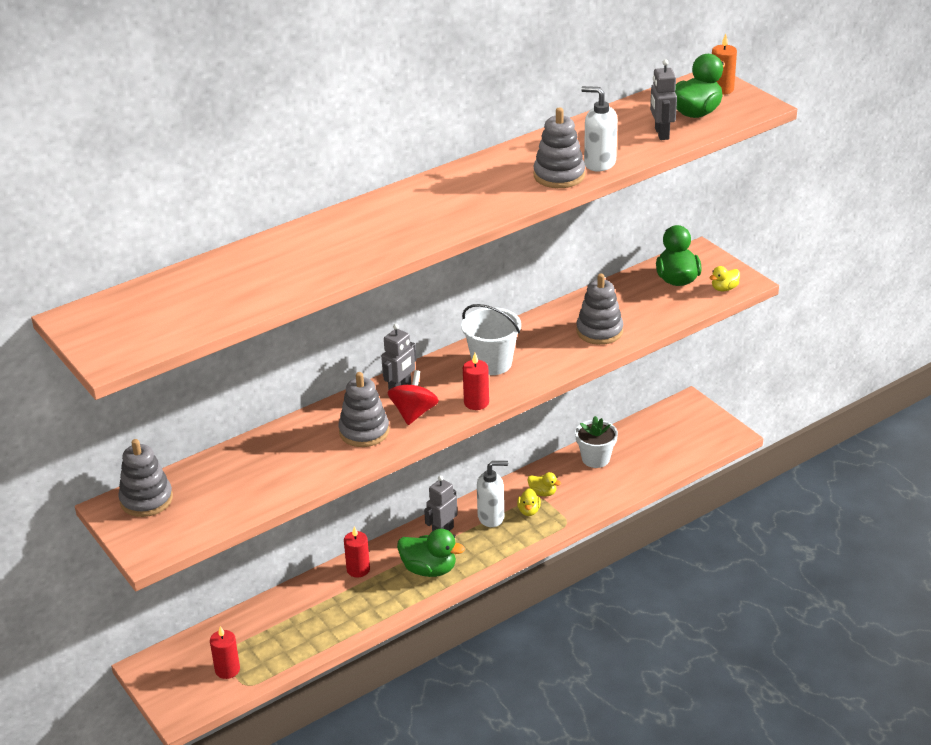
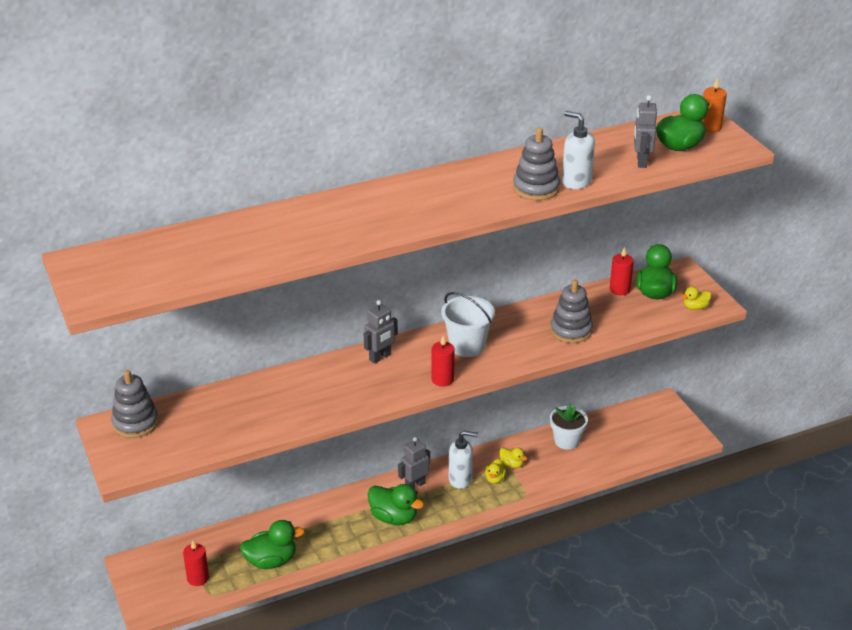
camera: 10 degrees right, 0 degrees up
grey stacking toy [339,372,389,447] -> none
red candle [344,526,370,578] -> red candle moved to [610,247,634,296]
red spinning top [387,370,439,425] -> none
none -> green duck [240,520,305,569]

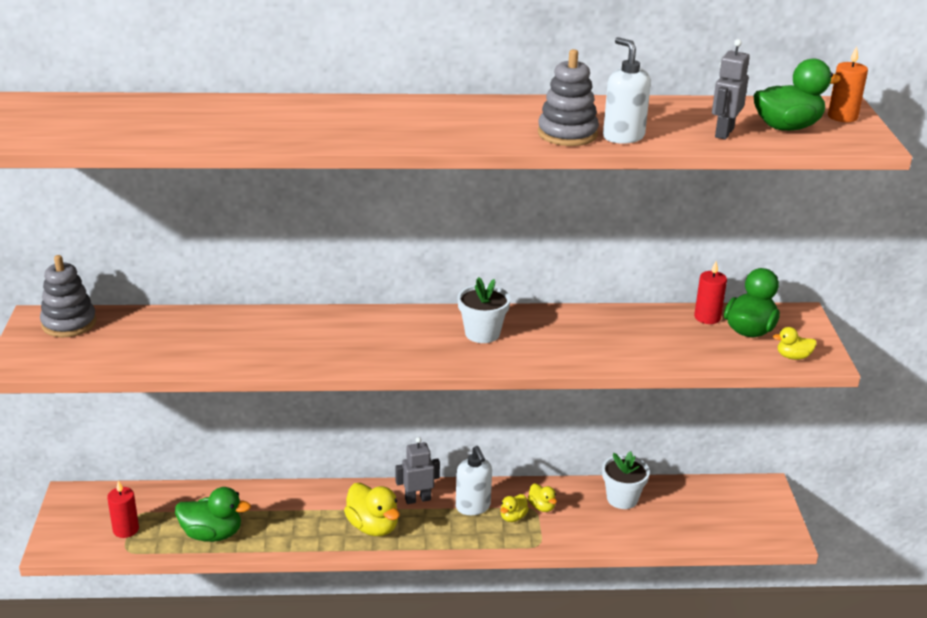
camera: 20 degrees right, 5 degrees down
grey robot [364,300,398,364] -> none
green duck [368,484,424,525] -> yellow duck [344,483,400,536]
red candle [431,336,455,387] -> none
white bucket [441,292,495,357] -> white flower pot [458,277,510,343]
white soap dispenser [449,431,478,489] -> white soap dispenser turned 45 degrees clockwise [456,446,492,515]
grey stacking toy [550,280,593,343] -> none

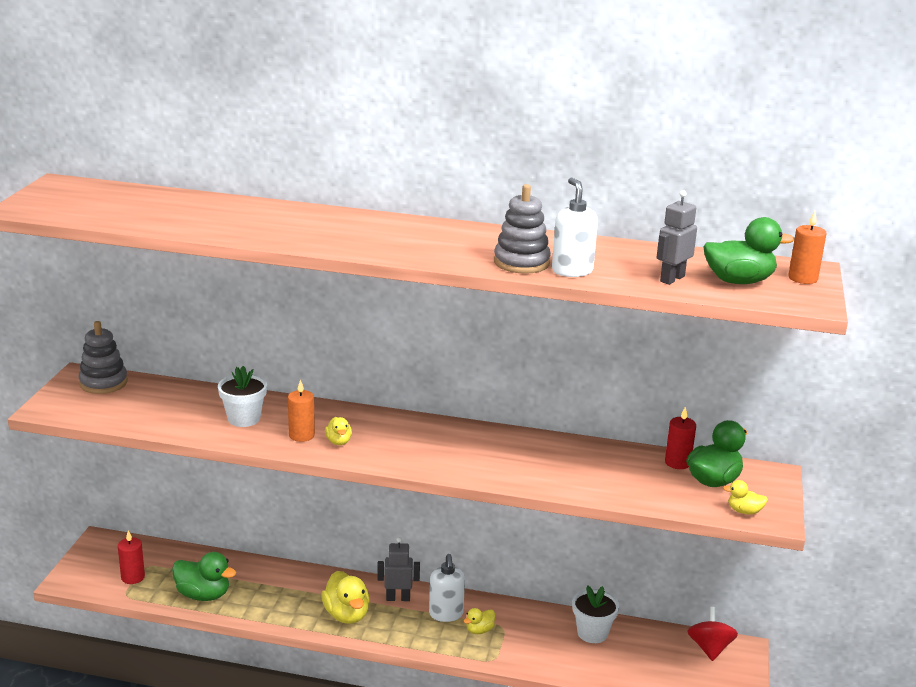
camera: 15 degrees right, 5 degrees down
white flower pot [458,277,510,343] -> white flower pot moved to [218,366,267,427]
yellow duck [528,484,557,512] -> yellow duck moved to [325,417,352,445]
none -> orange candle [288,380,315,442]
none -> red spinning top [687,607,738,661]

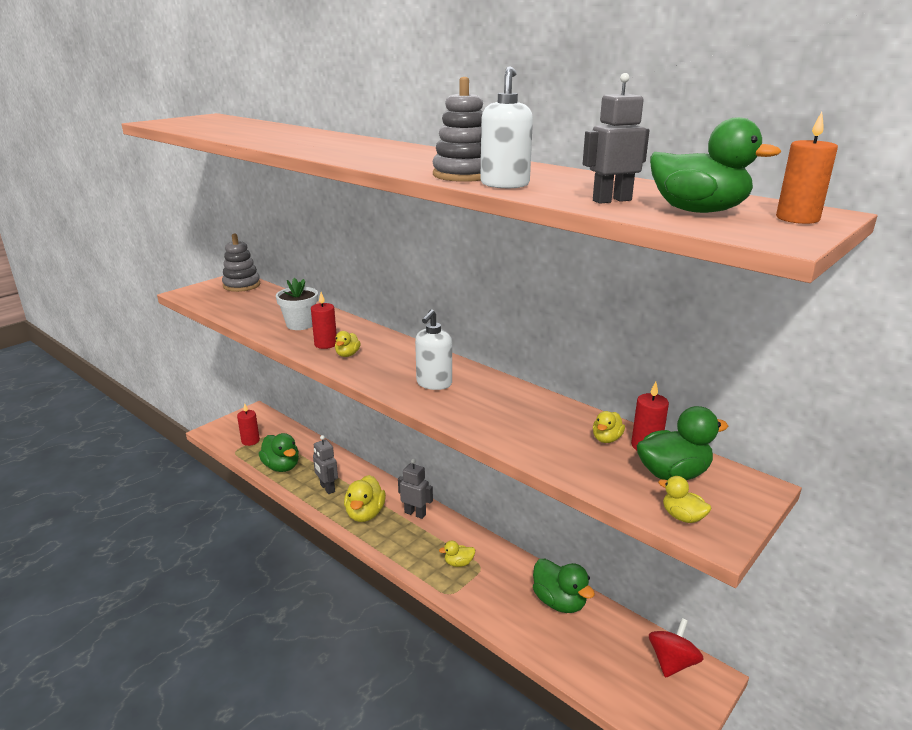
camera: 30 degrees right, 0 degrees up
orange candle [288,380,315,442] -> red candle [311,292,337,349]
white soap dispenser [429,554,465,622] -> white soap dispenser moved to [415,309,452,390]
white flower pot [572,586,619,643] -> green duck [533,559,595,613]
none -> grey robot [313,435,338,494]
none -> yellow duck [593,411,625,443]

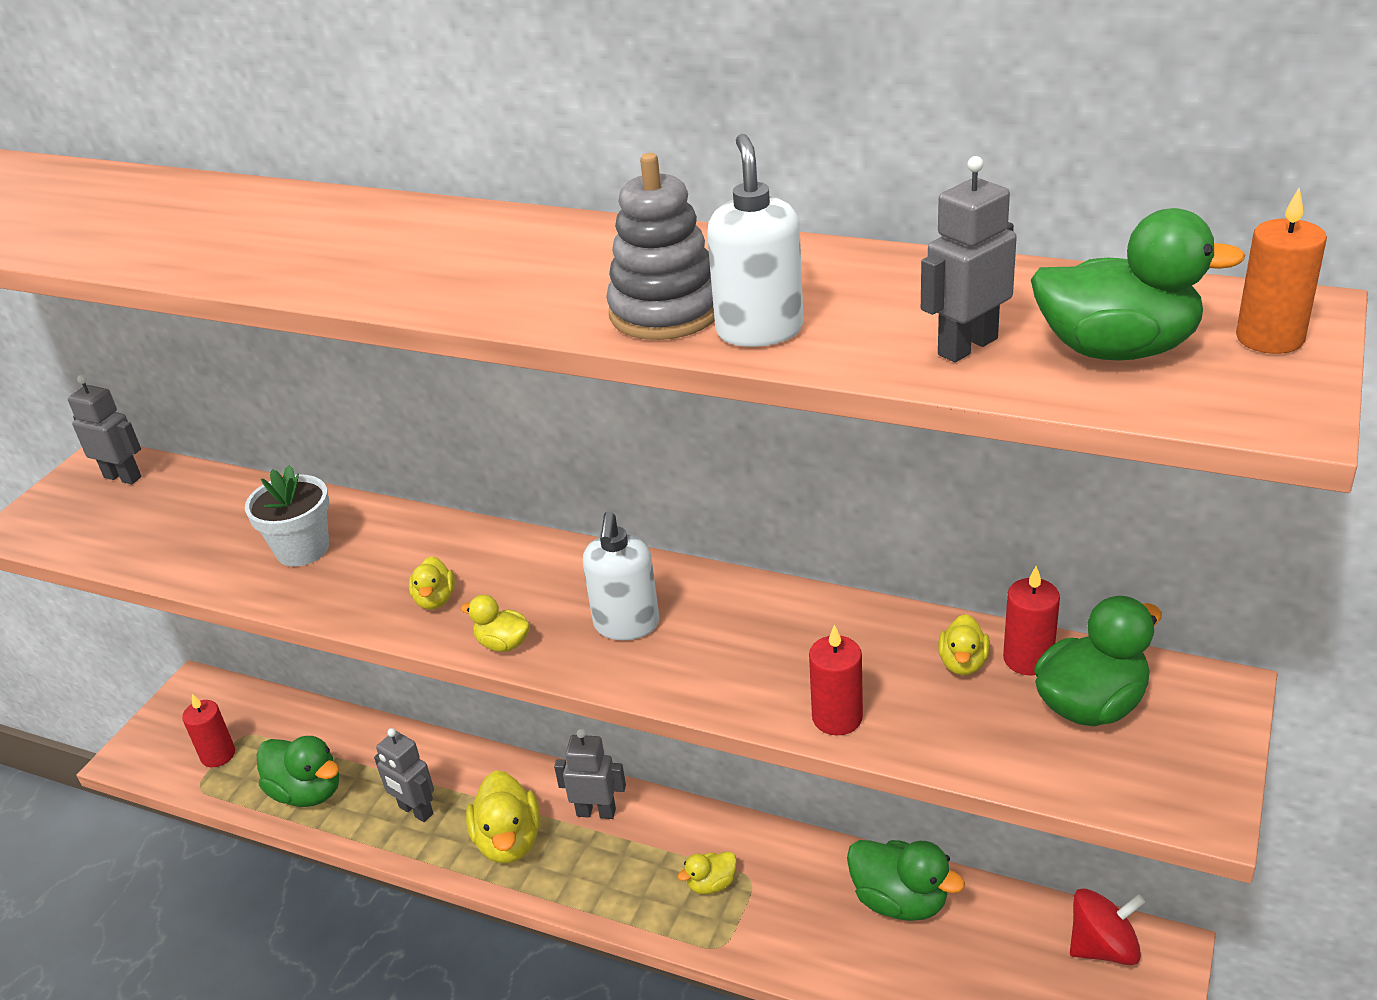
camera: 15 degrees left, 10 degrees up
grey stacking toy [222,234,260,292] -> grey robot [68,375,141,484]
red candle [311,292,337,349] -> red candle moved to [809,624,863,735]
red spinning top [649,618,704,678] -> red spinning top turned 60 degrees clockwise [1070,889,1145,965]
yellow duck [658,476,711,523] -> yellow duck moved to [461,595,530,652]

